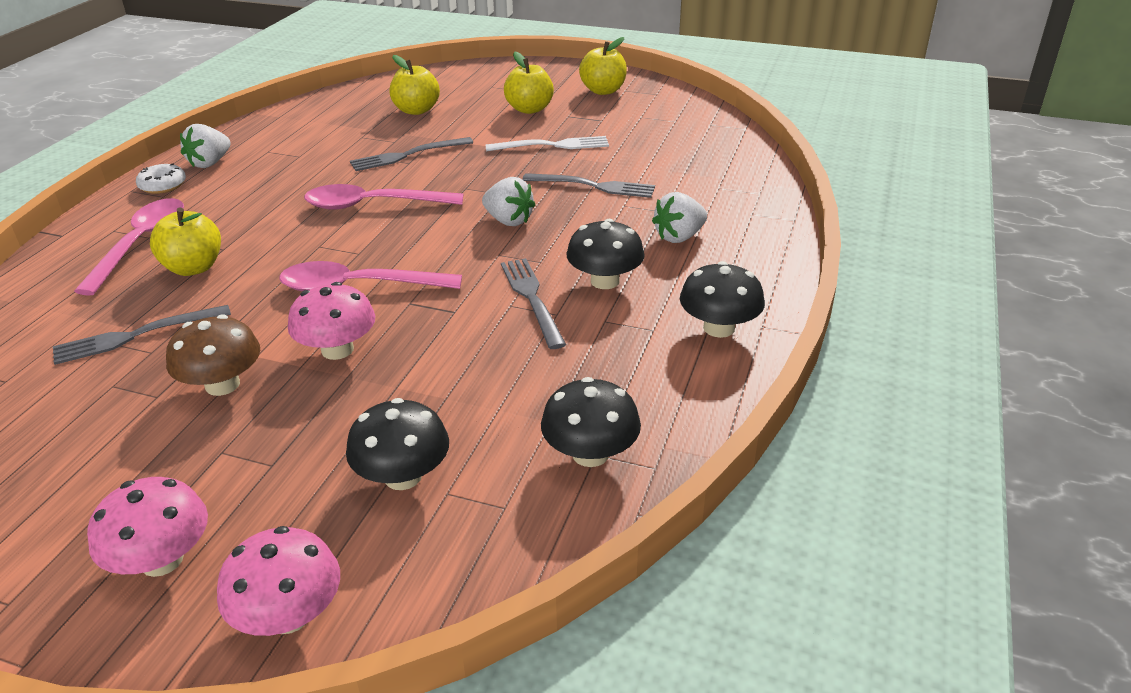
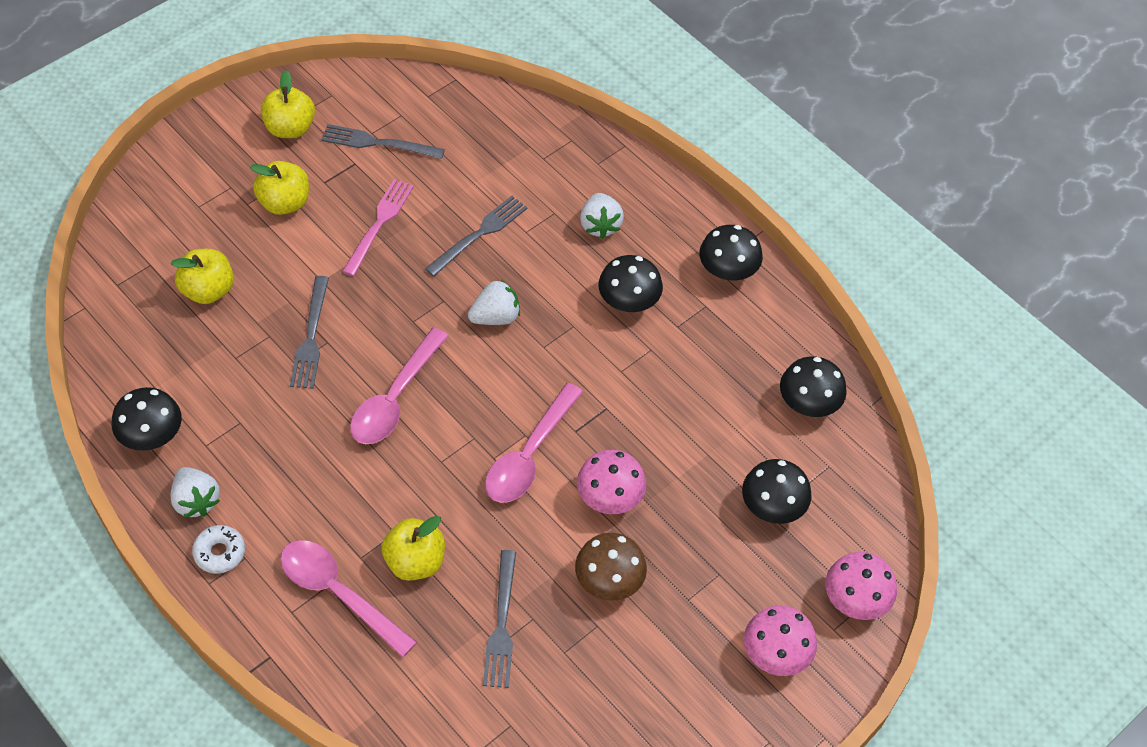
camera: 65 degrees left, 20 degrees up
white fork [485,136,609,152] -> pink fork [342,179,414,276]
grey fork [501,258,566,349] -> grey fork moved to [321,124,445,159]
none -> black mushroom [112,387,182,451]

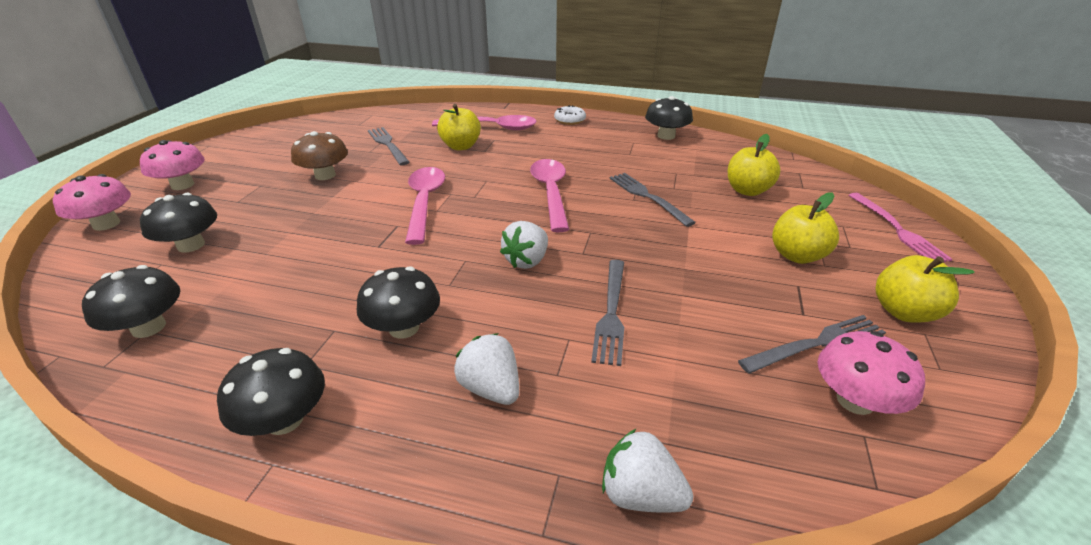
camera: 150 degrees right, 20 degrees down
white strawberry [170,467,220,518] -> white strawberry moved to [602,429,693,513]
pink fork [342,179,414,276] -> pink fork moved to [848,193,953,262]
pink mushroom [577,450,646,514] -> pink mushroom moved to [818,331,925,415]

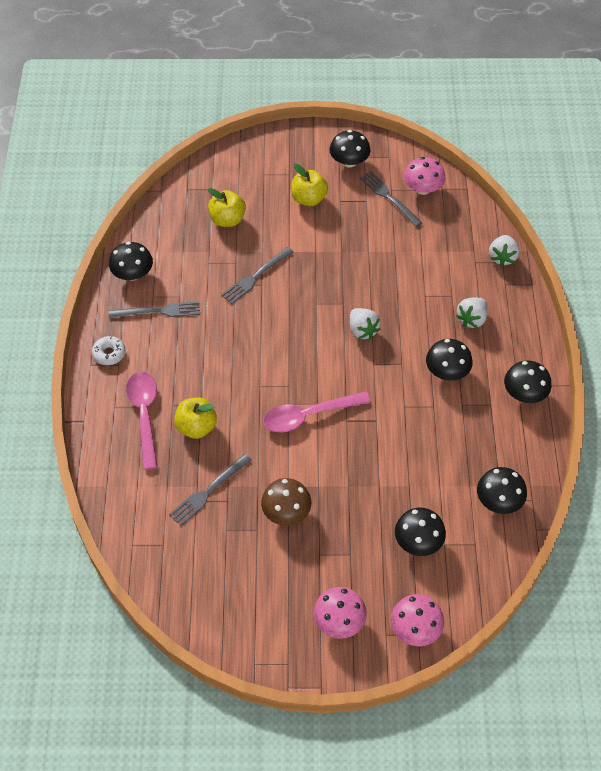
camera: 105 degrees left, 20 degrees up
white strawberry [500,221,548,269] -> white strawberry turned 45 degrees clockwise [350,308,381,339]
pink spoon [530,159,569,232] -> none
grey fork [591,260,624,366] -> grey fork moved to [109,301,200,318]
pink fork [848,193,953,262] -> none
yellow apple [875,255,975,323] -> black mushroom [330,130,371,168]

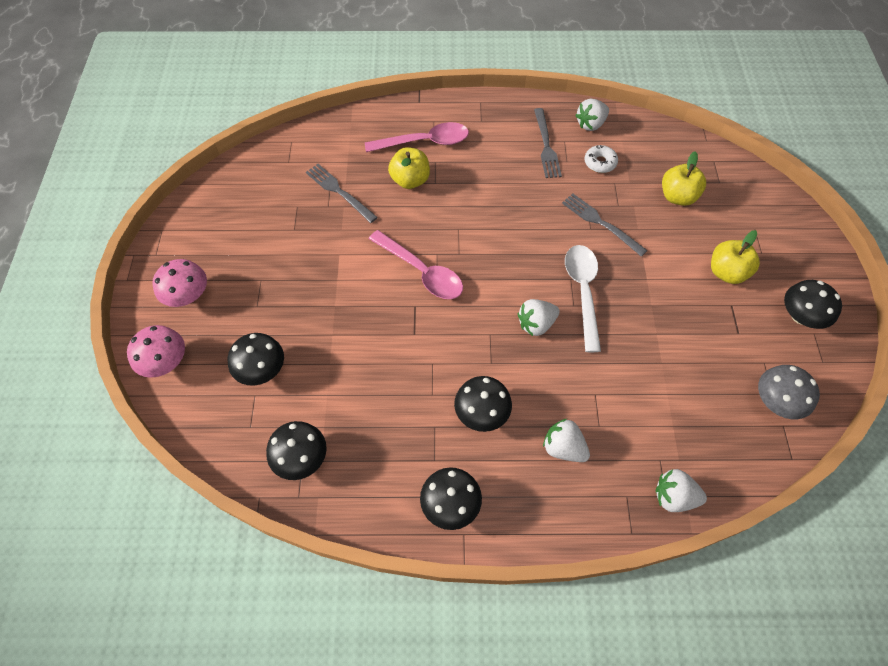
camera: 90 degrees right, 5 degrees up
white donut [92,336,126,365] -> white donut moved to [584,145,618,173]
black mushroom [109,242,153,281] -> white strawberry [575,99,609,131]
brown mushroom [261,478,311,525] -> none
pink spoon [263,391,371,432] -> pink spoon turned 150 degrees clockwise [369,230,463,299]
grey fork [360,171,422,227] -> none
pink mushroom [404,157,445,195] -> grey mushroom [758,365,820,419]
none -> white spoon [565,245,601,352]

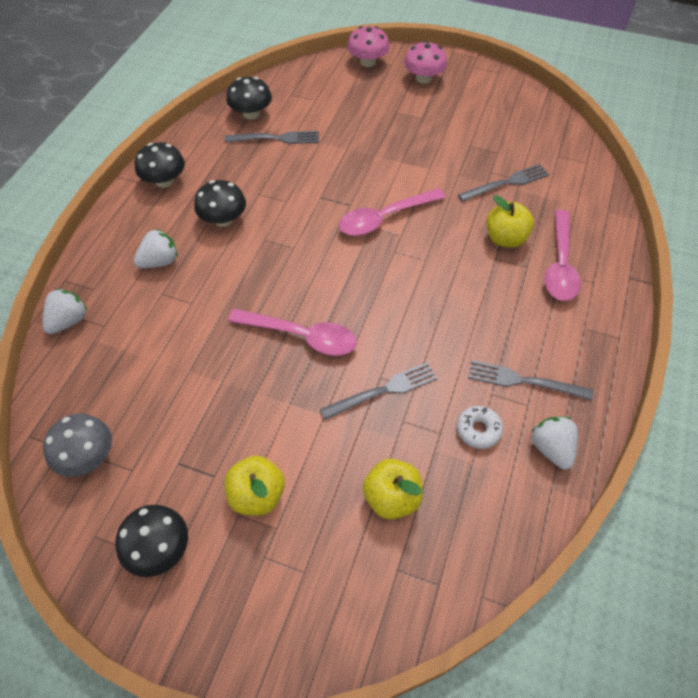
camera: 110 degrees right, 5 degrees down
black mushroom [228,333,284,386] -> none
white strawberry [518,299,560,336] -> none
white spoon [565,245,601,352] -> pink spoon [228,309,357,356]
none -> grey fork [225,131,319,144]

